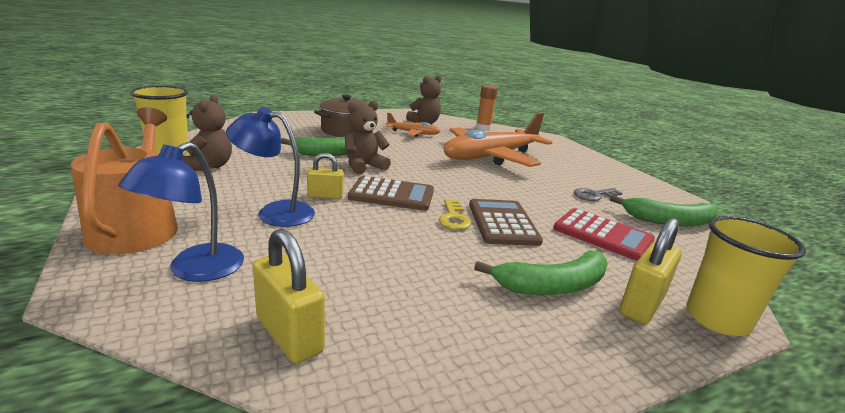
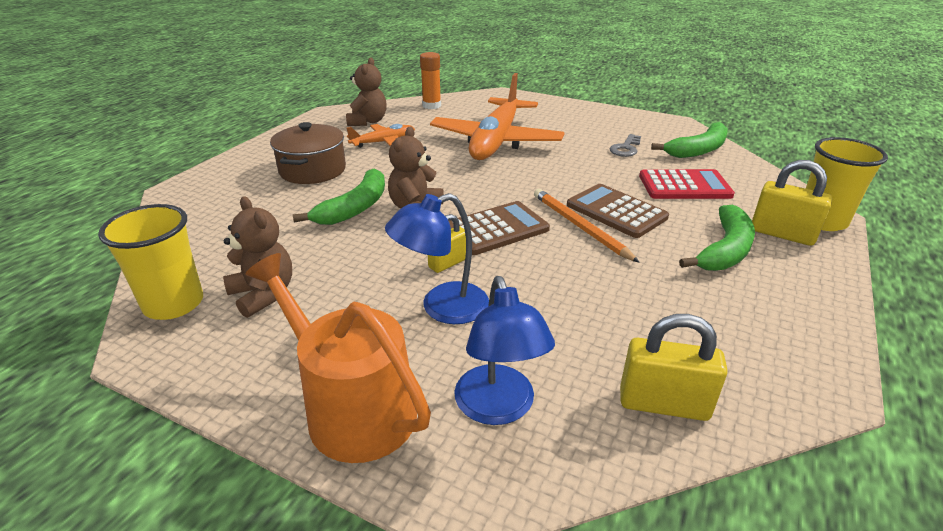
camera: 35 degrees left, 10 degrees up
yellow key [439,199,471,230] -> orange pencil [534,189,640,263]
yellow padlock [620,218,682,324] -> yellow padlock turned 60 degrees counterclockwise [752,160,832,246]

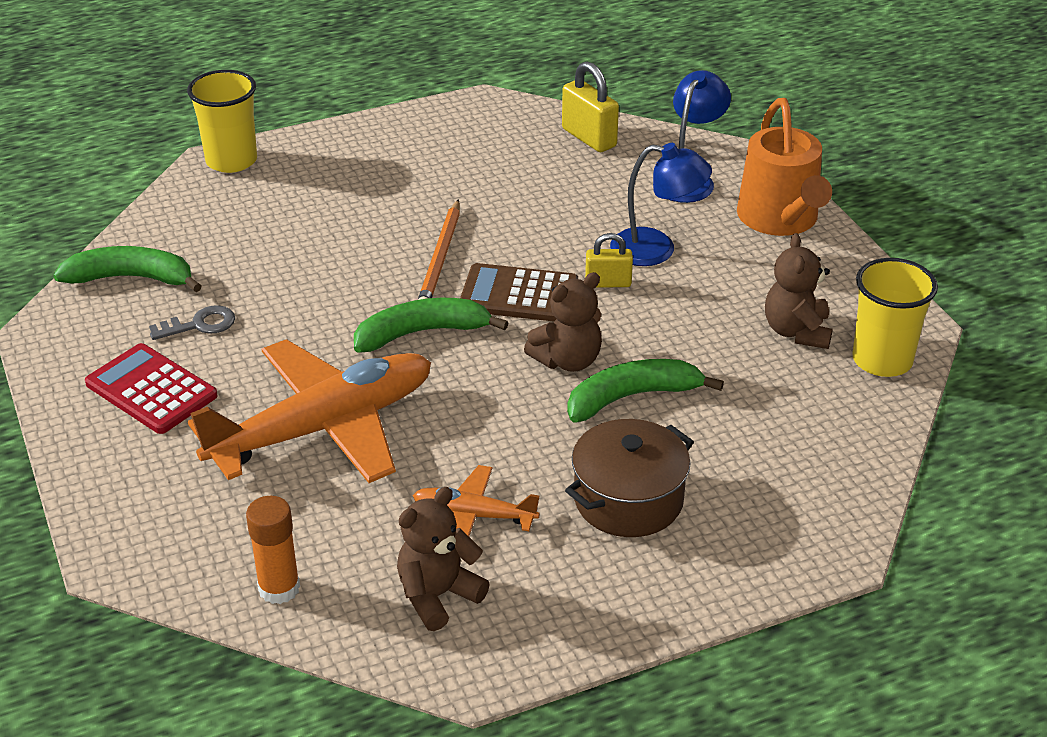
camera: 140 degrees left, 5 degrees up
brown calculator [567,184,669,238] -> none
red calculator [639,169,735,199] -> red calculator moved to [85,343,218,434]
green banana [679,205,755,271] -> green banana moved to [354,298,509,353]
yellow padlock [752,160,832,246] -> none

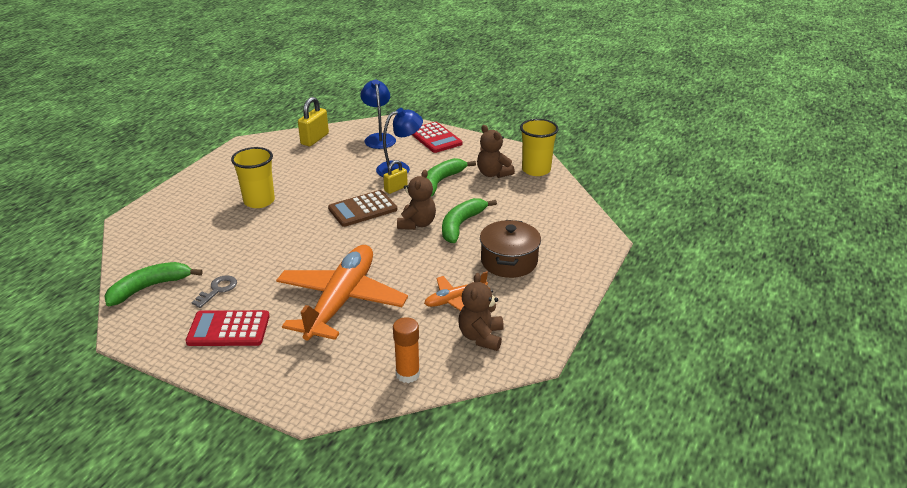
camera: 40 degrees left, 5 degrees down
yellow cup [187,70,257,173] -> yellow cup moved to [231,147,275,208]
green banana [354,298,509,353] -> green banana moved to [427,158,476,197]
orange pencil [418,199,460,300] -> none
yellow padlock [562,62,619,152] -> yellow padlock turned 75 degrees counterclockwise [298,97,329,146]
orange watering can [737,98,832,236] -> red calculator [412,122,462,153]

